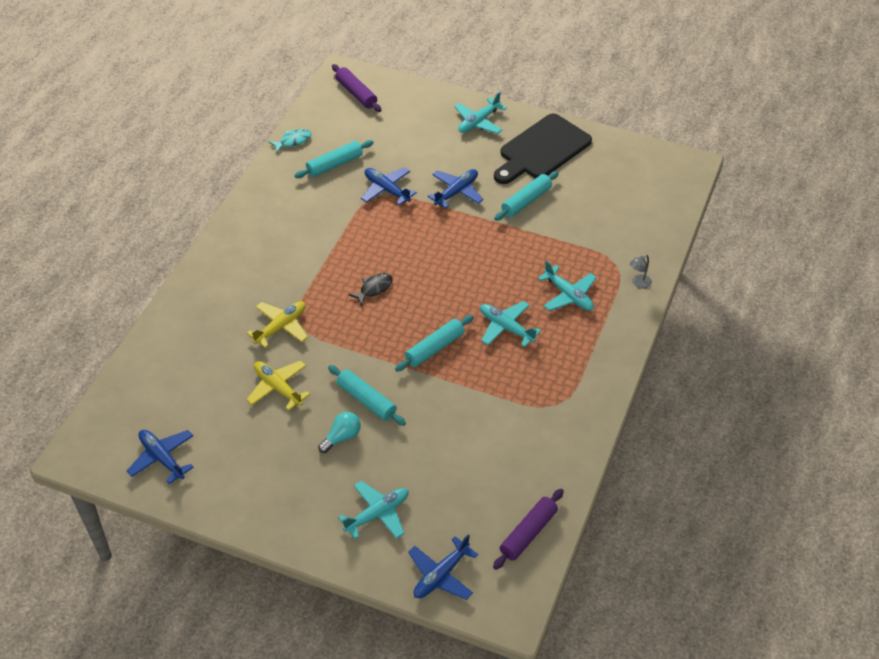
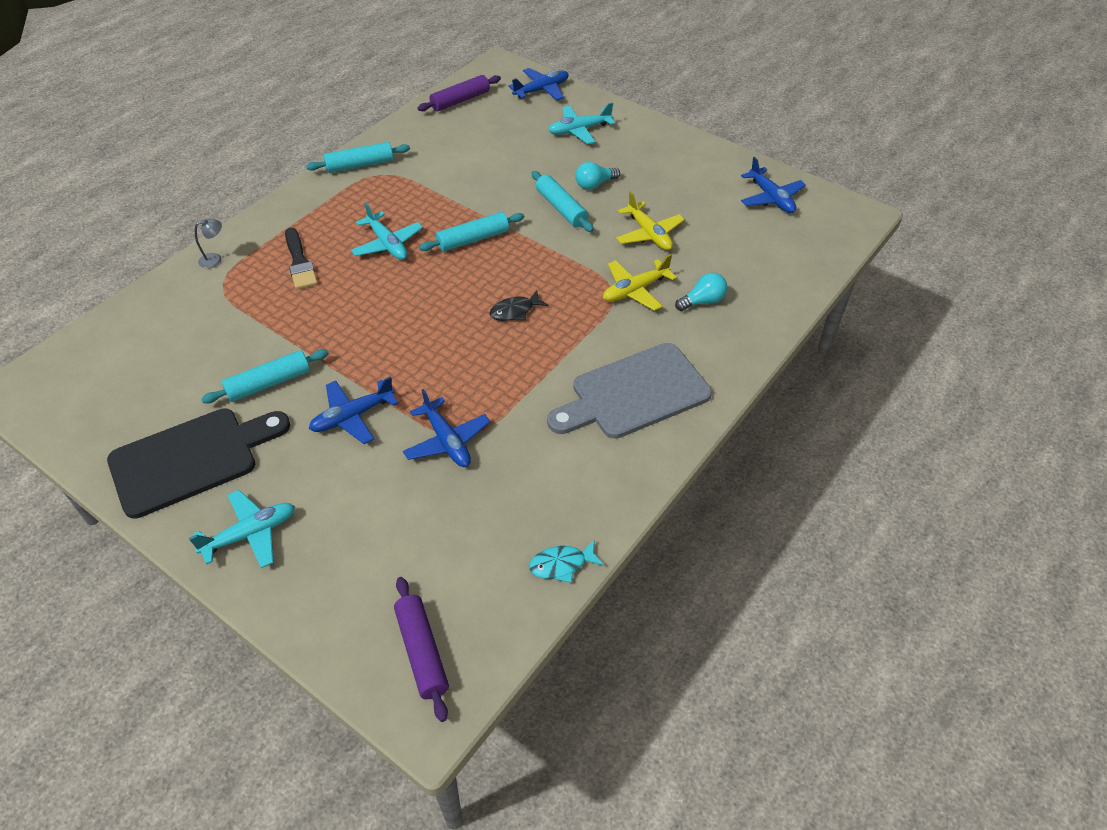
camera: 165 degrees left, 0 degrees up
turquoise rolling pin [294,140,373,178] -> turquoise rolling pin moved to [306,142,410,173]
turquoise plane [537,260,597,311] -> black brush [285,228,318,289]
none -> grey cutting board [547,343,712,439]
none -> turquoise light bulb [675,272,727,311]

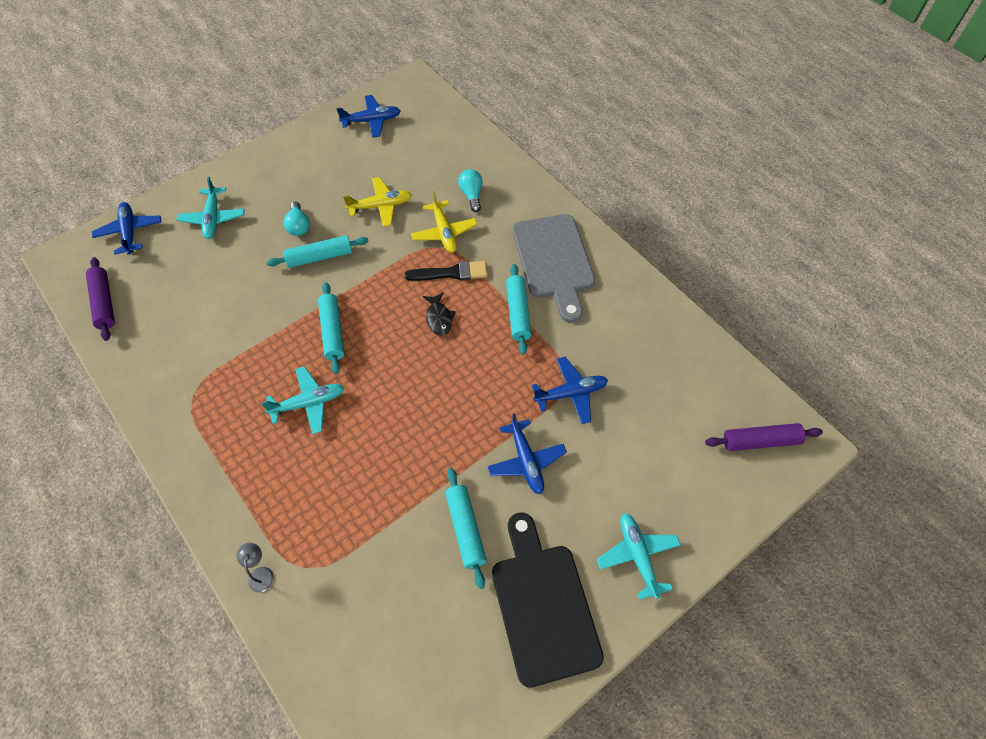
camera: 75 degrees left, 10 degrees up
black brush [285,228,318,289] -> black brush moved to [404,261,488,281]
turquoise rolling pin [306,142,410,173] -> turquoise rolling pin moved to [506,264,531,355]
turquoise fish [529,539,604,583] -> none

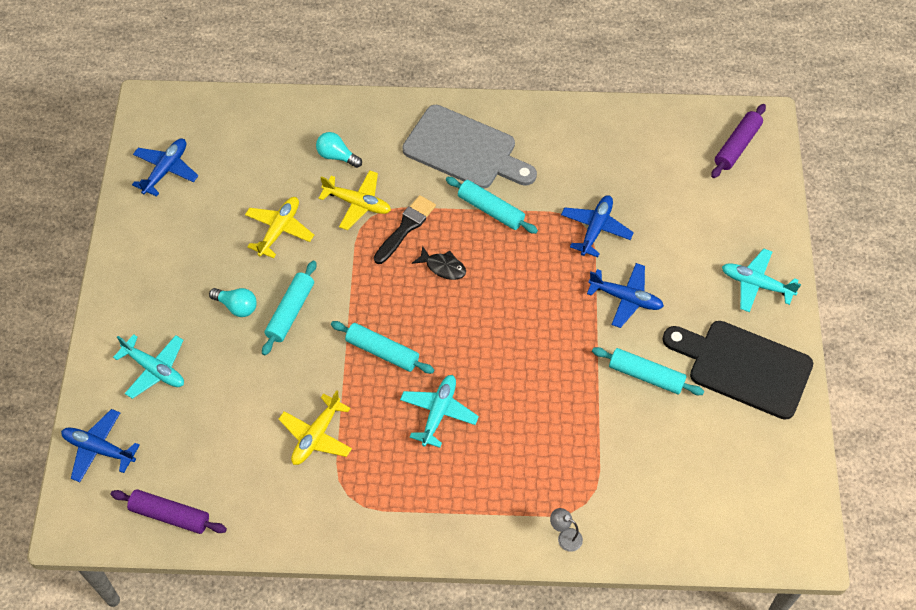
camera: 50 degrees left, 0 degrees up
none -> yellow plane [279,390,352,465]

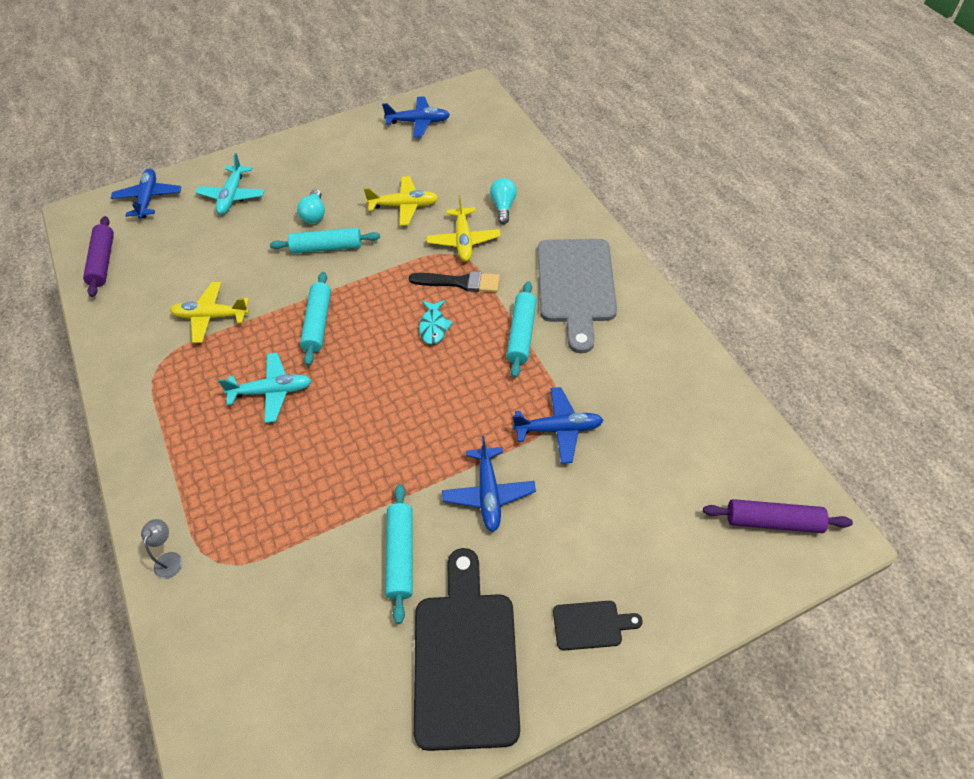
camera: 65 degrees right, 5 degrees down
black fish [412,245,466,280] -> turquoise fish [419,300,453,345]
turquoise plane [722,249,801,312] -> black cutting board [553,601,643,651]

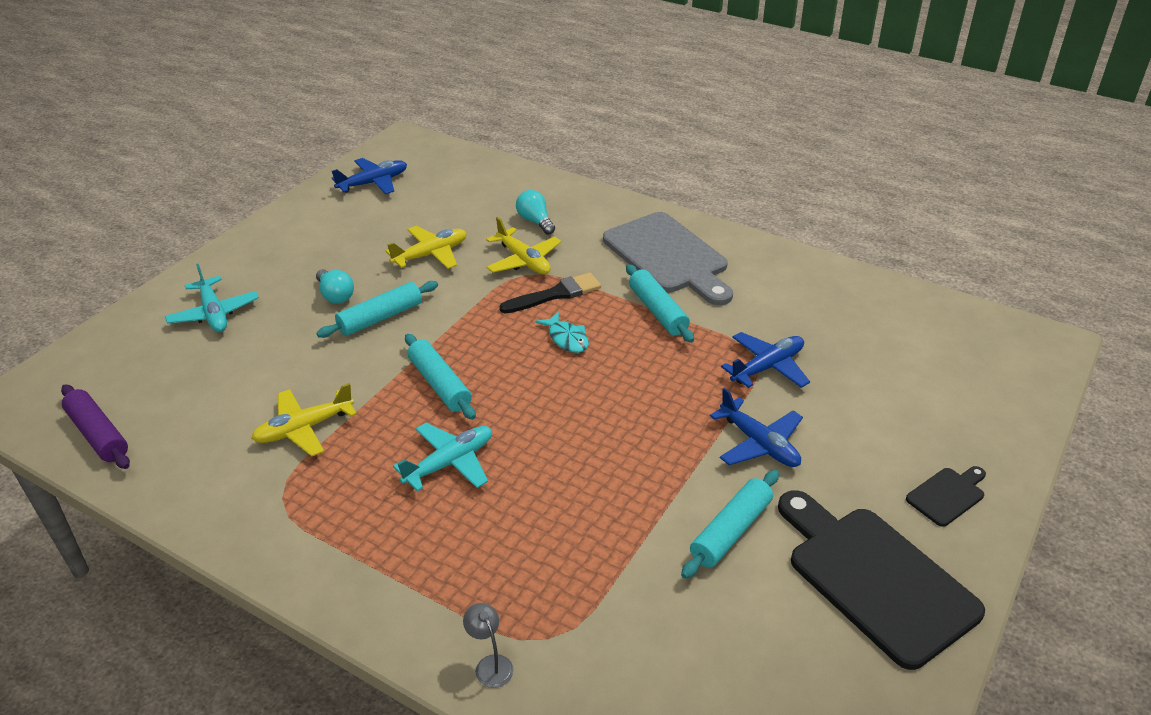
camera: 35 degrees left, 15 degrees down
blue plane [111,169,181,219] -> none
turquoise rolling pin [385,484,413,624] -> turquoise rolling pin turned 75 degrees clockwise [681,470,779,579]
purple rolling pin [703,499,853,533] -> none

